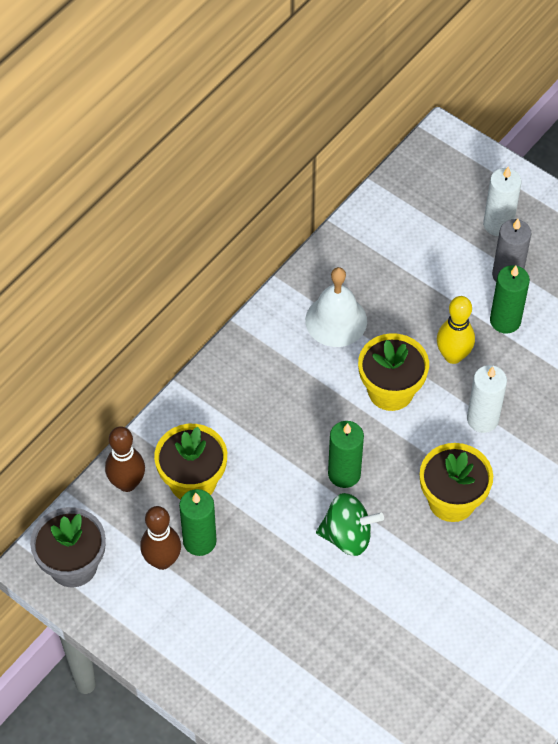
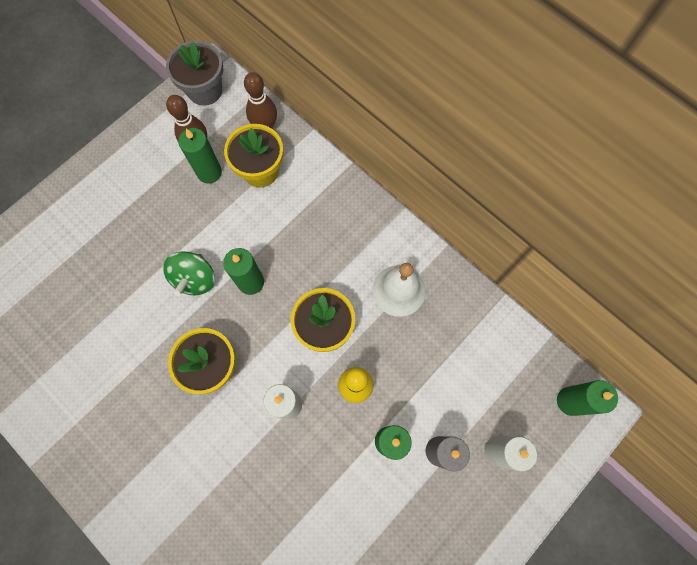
camera: 95 degrees right, 15 degrees up
none -> green candle [557,380,618,416]

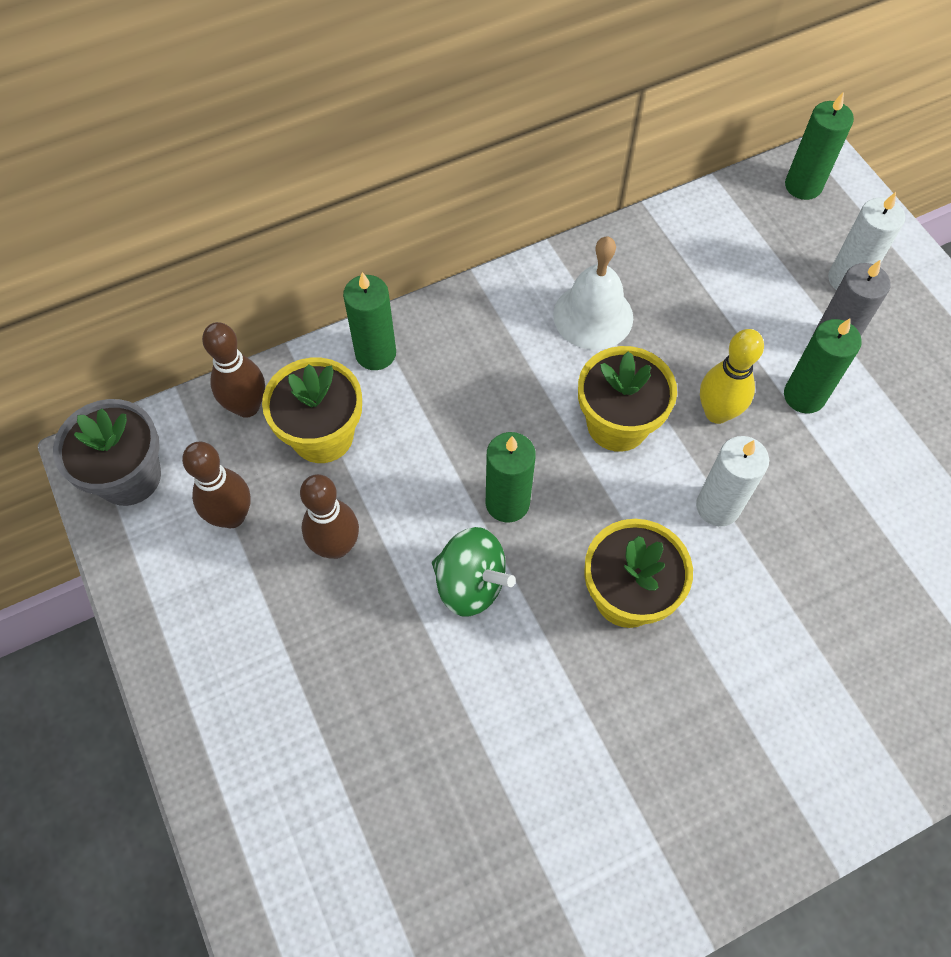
camera: 70 degrees left, 10 degrees down
green candle [178,128,222,184] -> green candle moved to [343,272,396,370]
none -> brown bowling pin [300,474,359,559]

